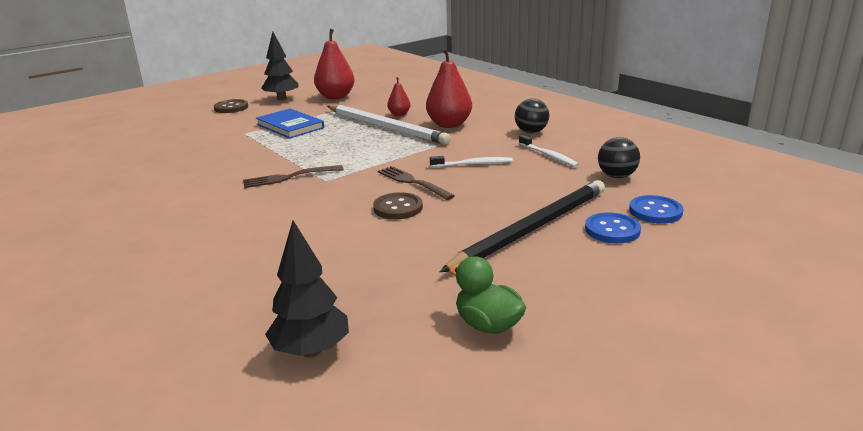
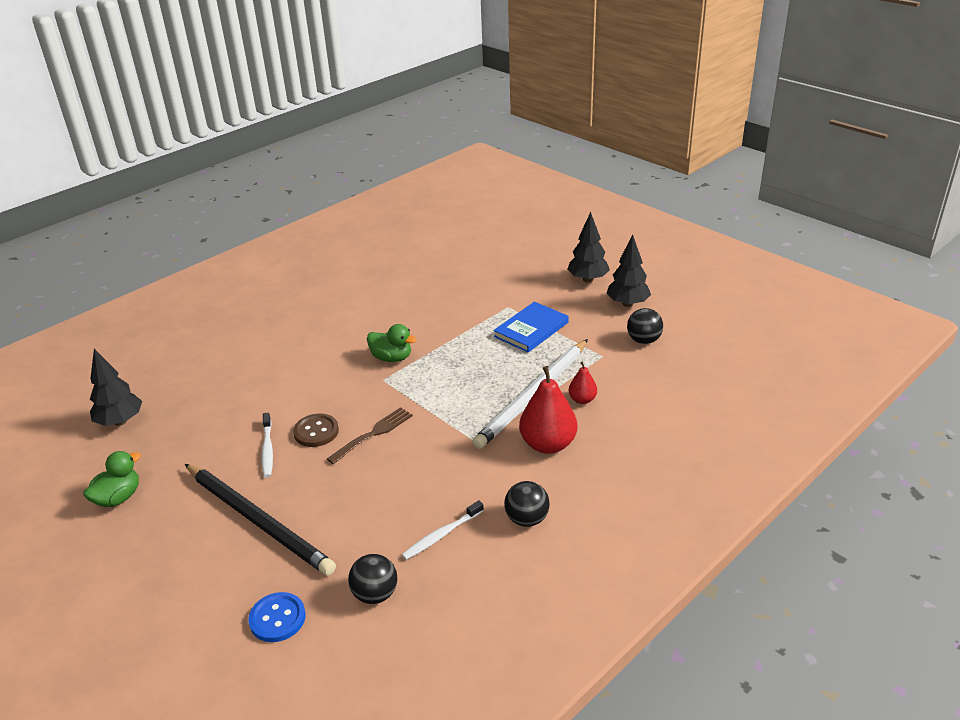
camera: 85 degrees right, 10 degrees up
brown button [214,99,248,113] -> black tree [567,212,610,282]
brown fork [243,165,344,188] -> green duck [367,324,417,362]
red pear [314,29,355,99] -> black ball [627,308,663,344]
white toothbrush [430,156,513,167] -> white toothbrush moved to [261,412,273,478]
blue button [585,212,641,243] -> none

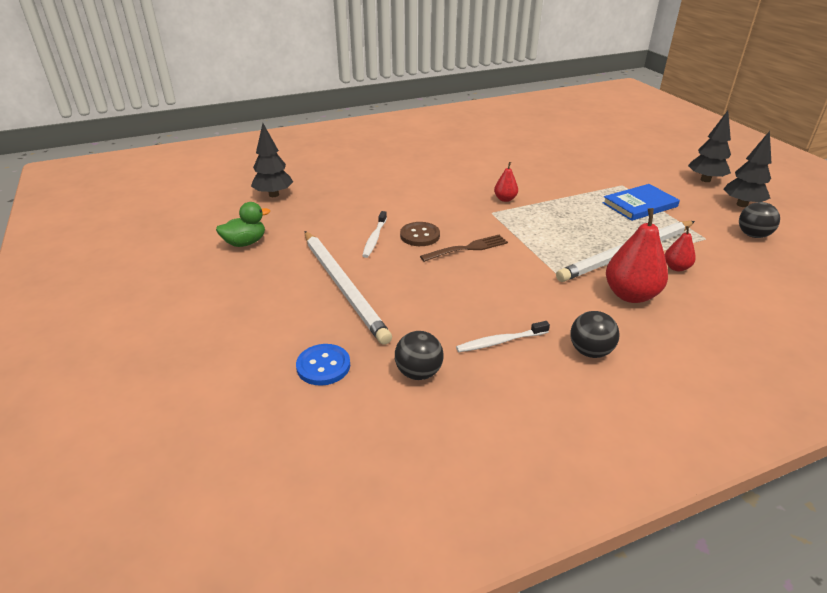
camera: 20 degrees right, 0 degrees up
black pencil [185,464,336,575] -> white pencil [305,231,392,345]
green duck [367,324,417,362] -> red pear [494,162,518,202]

